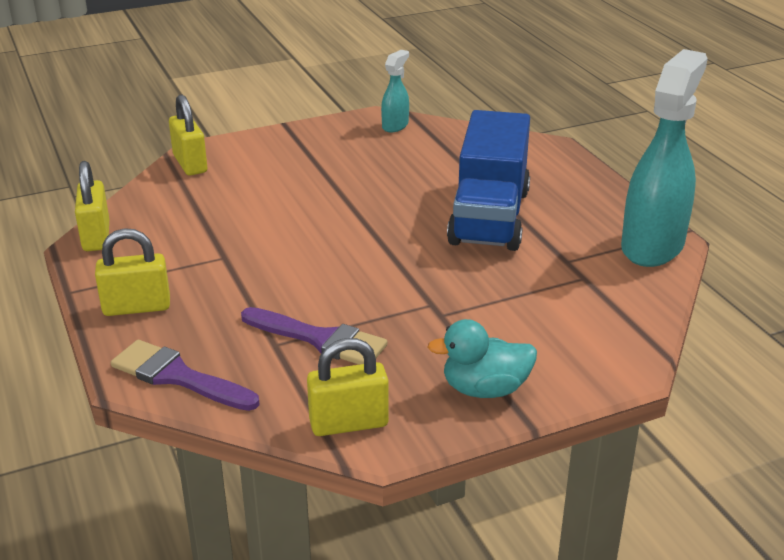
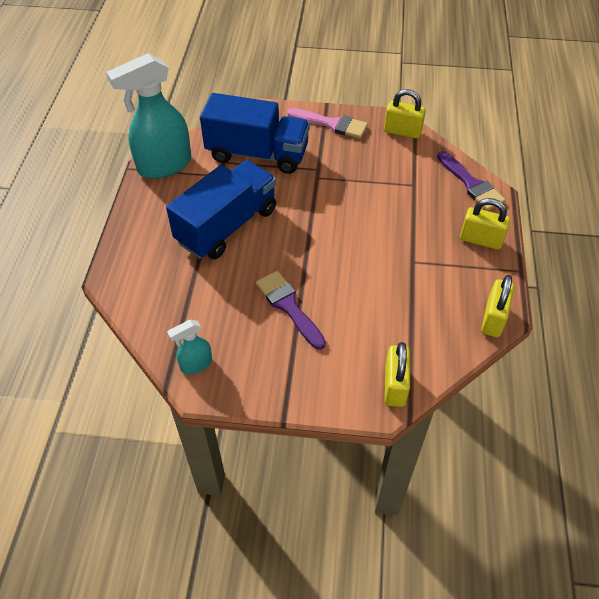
camera: 150 degrees left, 20 degrees up
purple brush [241,307,388,365] -> purple brush moved to [256,271,326,350]
turquoise duck [428,319,537,398] -> pink brush [287,108,368,138]
none -> blue truck [200,93,310,174]

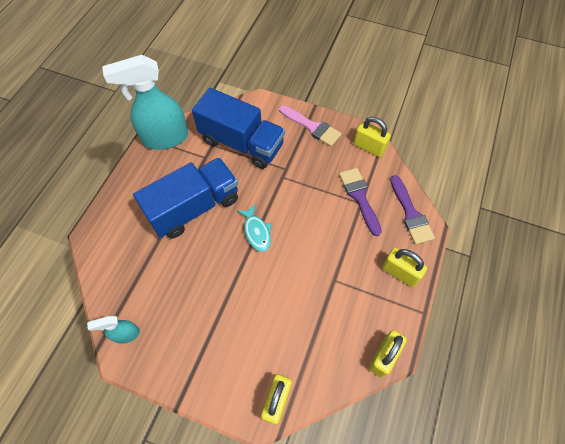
camera: 15 degrees right, 10 degrees up
purple brush [256,271,326,350] -> purple brush moved to [339,168,382,236]
none -> turquoise fish [237,204,272,252]

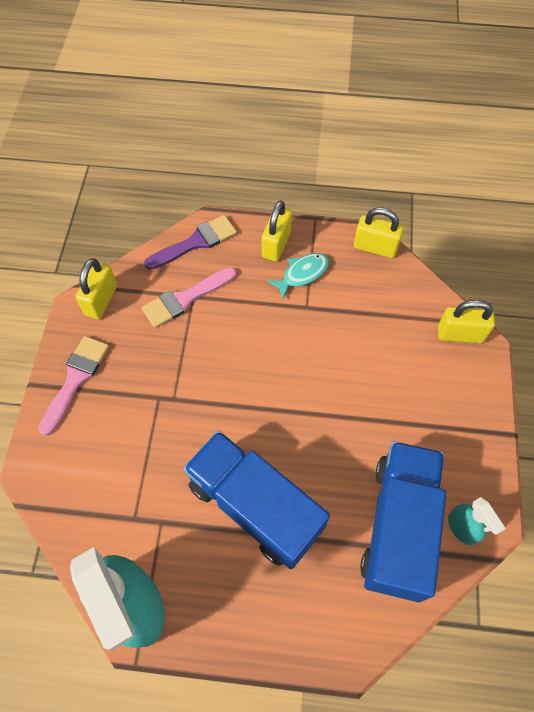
camera: 105 degrees left, 0 degrees up
blue truck [192,88,285,169] -> blue truck moved to [360,441,446,602]
turquoise fish [237,204,272,252] -> turquoise fish moved to [267,253,329,299]
purple brush [339,168,382,236] -> pink brush [141,267,236,328]

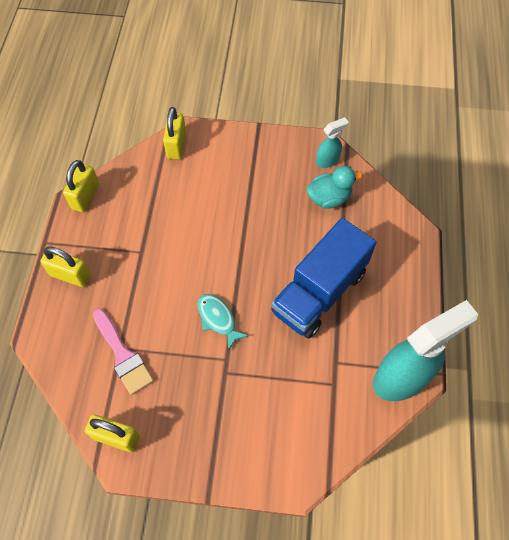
camera: 90 degrees left, 0 degrees up
pink brush [38,336,109,436] -> none
purple brush [144,215,237,270] -> none
turquoise fish [267,253,329,299] -> turquoise fish moved to [198,294,249,350]
blue truck [360,441,446,602] -> turquoise duck [307,166,363,208]

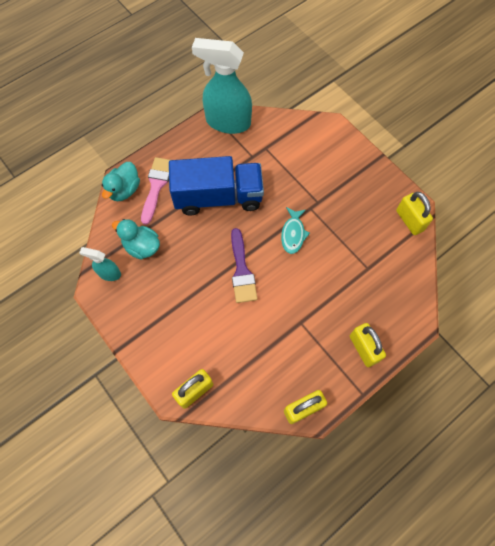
camera: 135 degrees left, 5 degrees up
pink brush [93,309,154,395] -> pink brush moved to [141,157,170,225]
none -> turquoise duck [102,162,140,201]
none -> purple brush [231,228,257,303]

